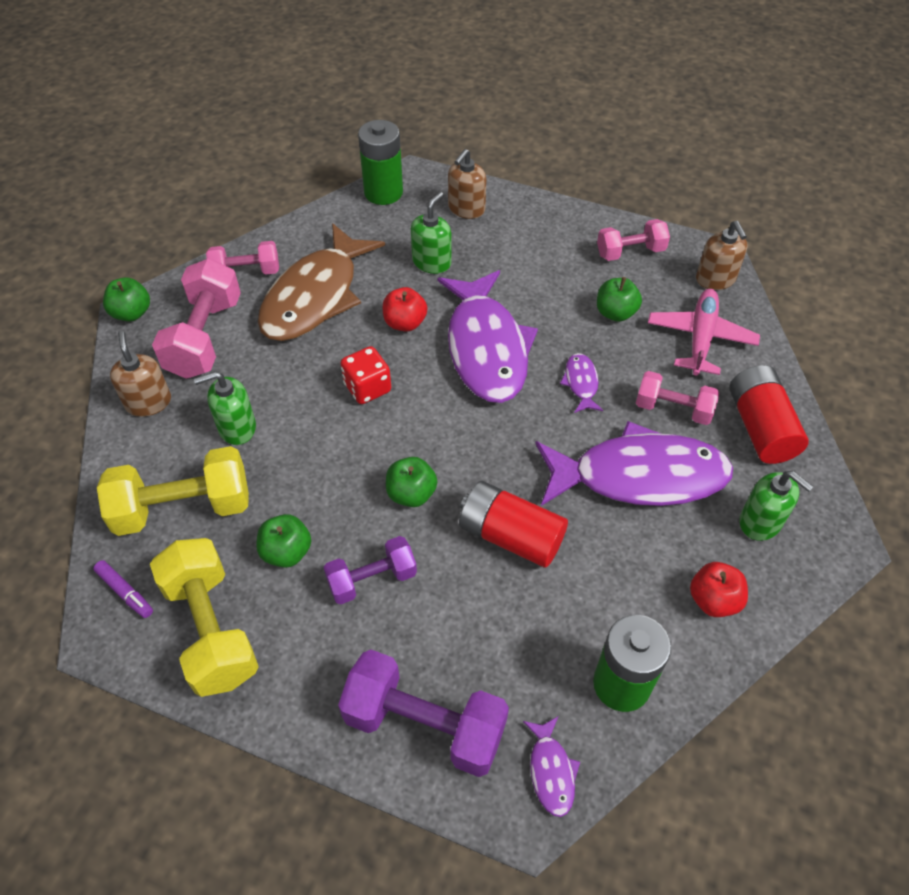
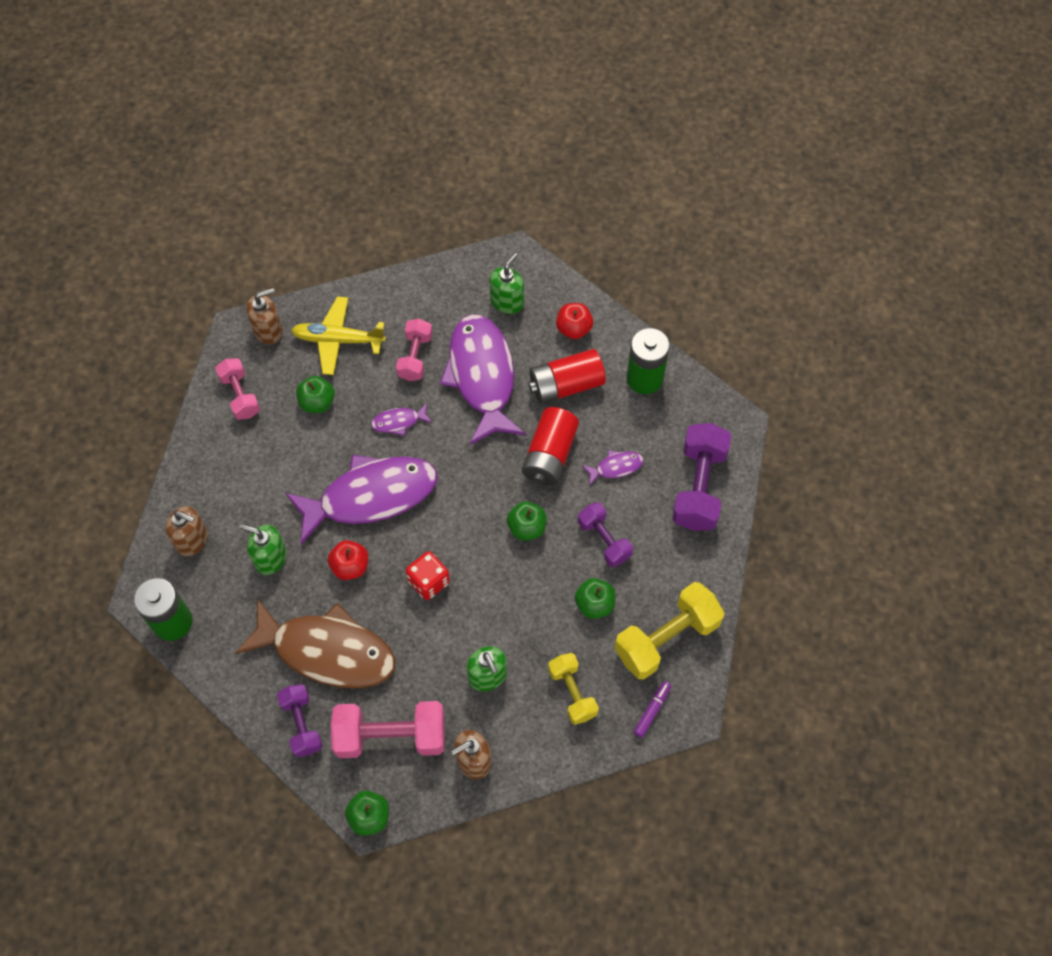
camera: 100 degrees left, 10 degrees up
yellow dumbbell [97,446,249,536] -> yellow dumbbell [548,653,599,725], size x0.61
pink dumbbell [206,241,279,275] -> purple dumbbell [277,684,323,757]
purple fish [523,716,580,817] -> purple fish moved to [582,450,644,485]
pink plane [648,289,760,376] -> yellow plane [291,296,386,375]
red battery [729,365,809,464] -> red battery moved to [528,349,606,404]

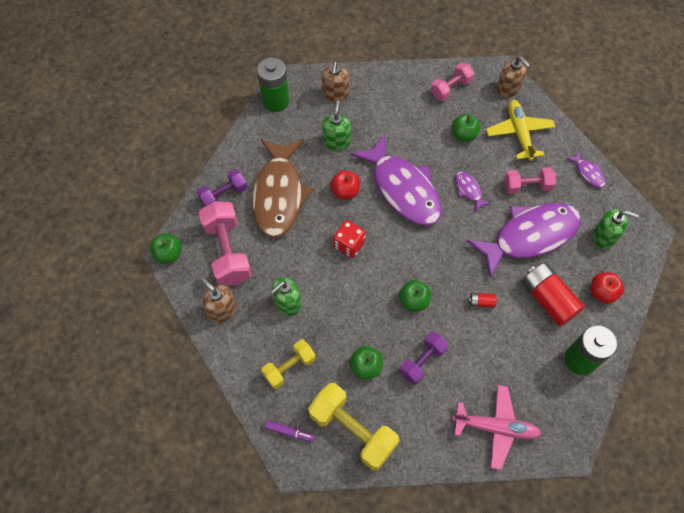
camera: 75 degrees right, 0 degrees up
red battery [522,407,579,486] -> red battery [469,293,497,308], size x0.43
purple fish [582,450,644,485] -> purple fish moved to [566,151,606,188]
purple dumbbell [672,423,731,531] -> pink plane [452,385,542,470]

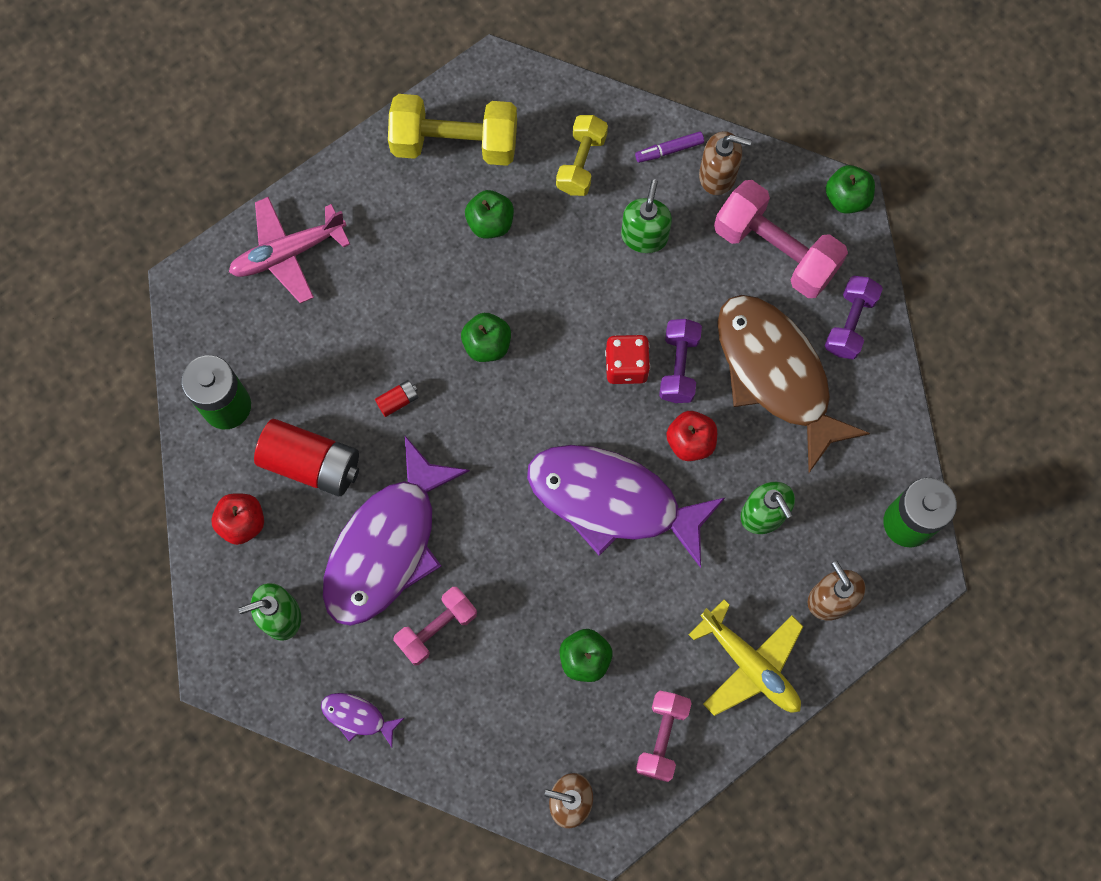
camera: 145 degrees right, 10 degrees up
purple marker [265,421,315,442] -> purple marker moved to [635,131,704,163]
purple dumbbell [399,332,448,385] -> purple dumbbell moved to [659,319,702,403]
purple fish [455,172,491,212] -> none
yellow plane [486,100,555,161] -> yellow plane moved to [688,599,804,716]

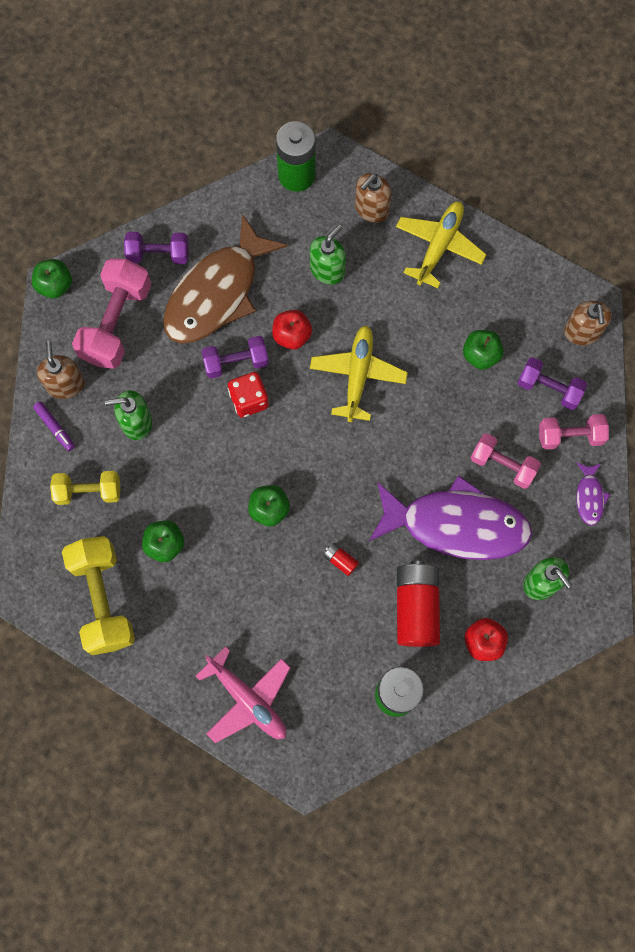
camera: 110 degrees left, 0 degrees up
purple fish [527,445,725,568] -> yellow plane [310,325,408,422]
pink dumbbell [636,691,692,782] -> pink dumbbell moved to [539,414,609,450]
none -> purple dumbbell [517,357,587,410]

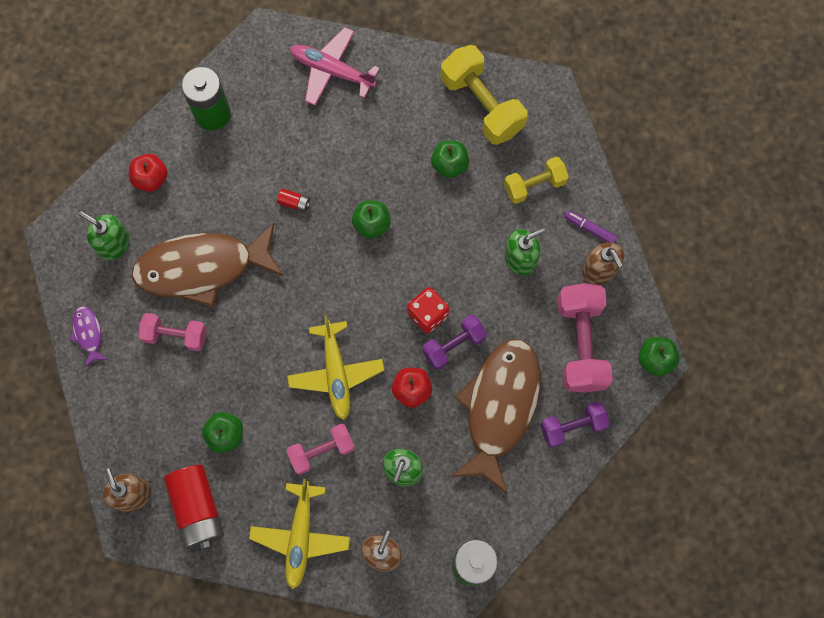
camera: 160 degrees right, 0 degrees up
purple fish [369,475,532,560] -> brown fish [131,223,284,307]
red battery [397,561,440,647] -> red battery moved to [164,465,224,550]
purple dumbbell [517,357,587,410] -> none
pink dumbbell [539,414,609,450] -> pink dumbbell moved to [286,424,355,475]

